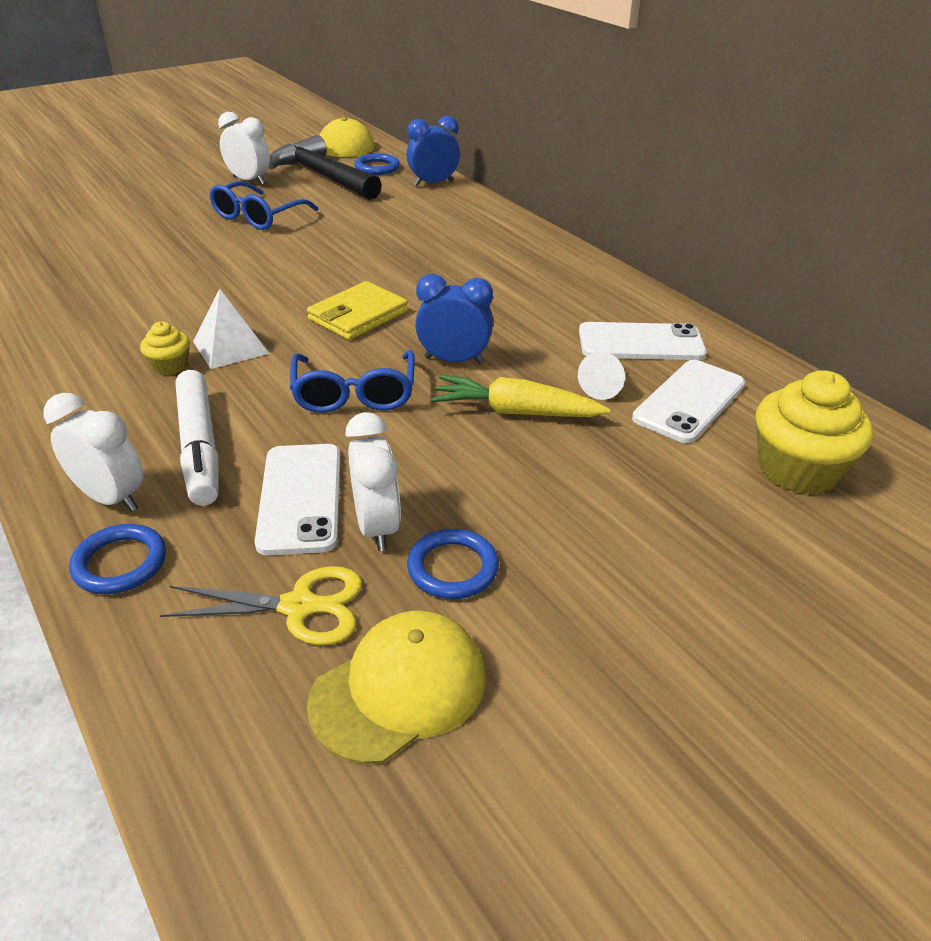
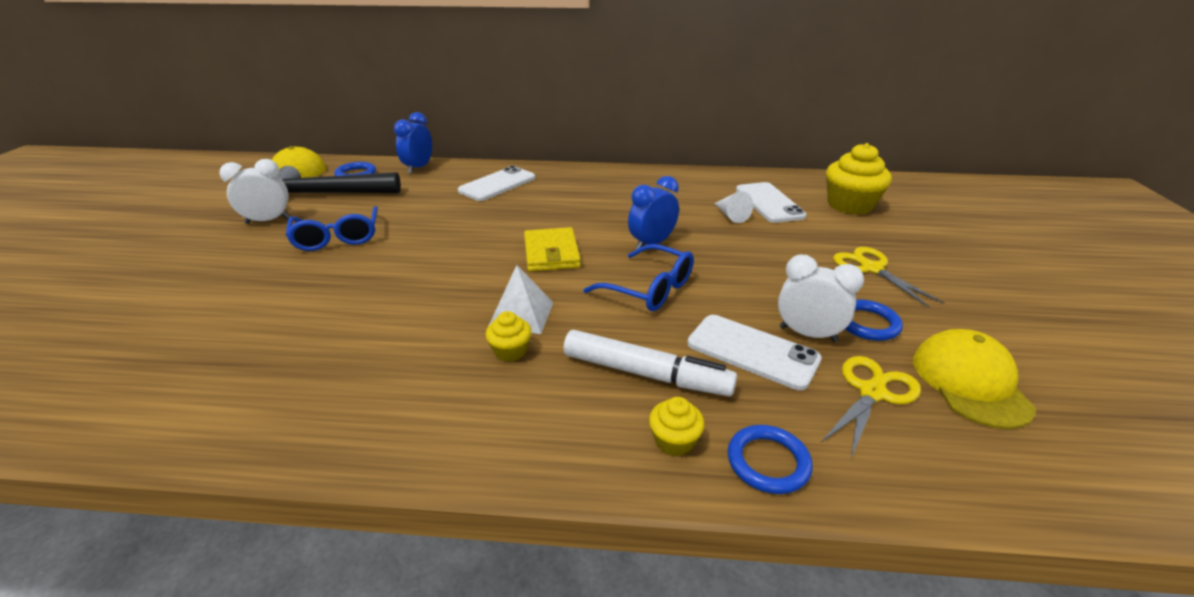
camera: 50 degrees left, 5 degrees down
white clock [43,393,143,512] -> yellow cupcake [649,397,705,456]
yellow carrot [430,375,610,417] -> none
white phone [579,322,707,360] -> white phone moved to [458,166,535,201]
none -> yellow scissors [833,247,944,308]

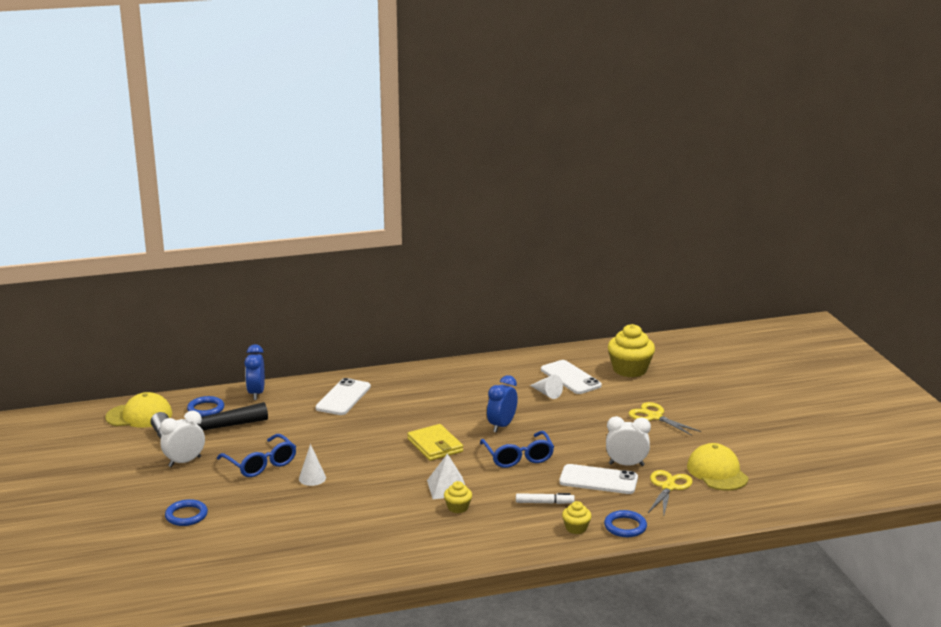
camera: 20 degrees left, 10 degrees down
white marker [563,330,737,396] -> white marker [516,493,575,504], size x0.56
blue glasses [583,244,694,311] -> blue glasses turned 60 degrees clockwise [480,431,554,468]
blue ring [845,299,903,341] -> blue ring moved to [165,499,208,526]
none -> white cone [299,444,326,486]

